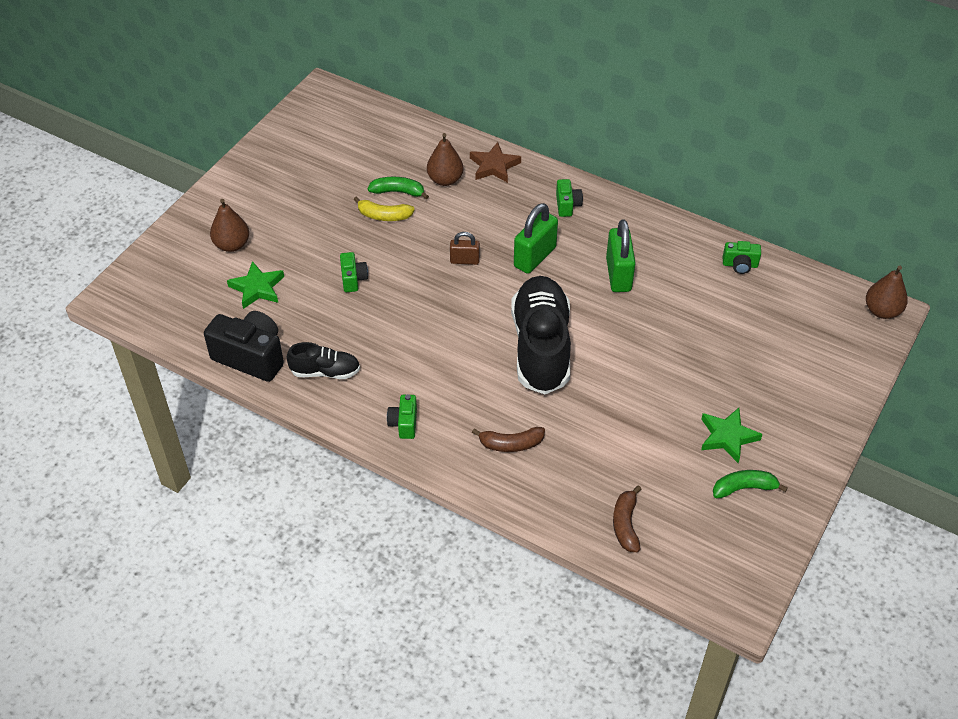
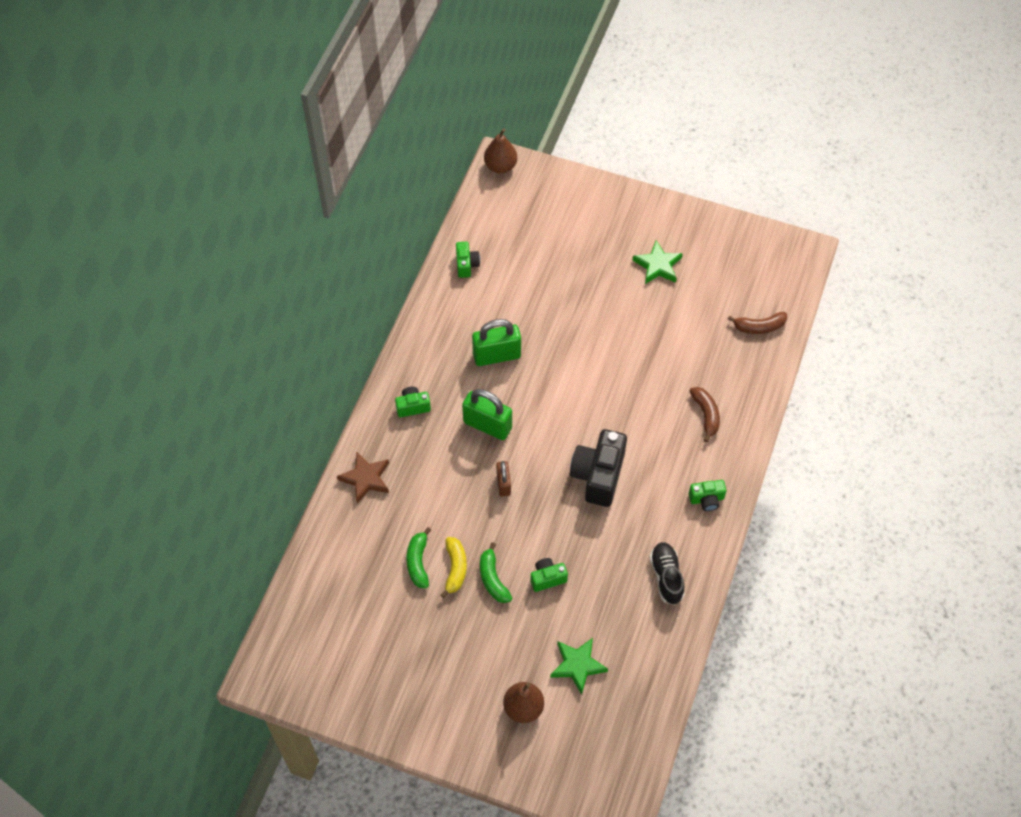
camera: 100 degrees left, 10 degrees up
black camera [204,311,284,382] -> black camera moved to [570,429,627,507]
brown pear [427,133,464,186] -> none
black shoe [511,276,571,394] -> none
green banana [713,470,788,498] -> green banana moved to [480,542,512,603]

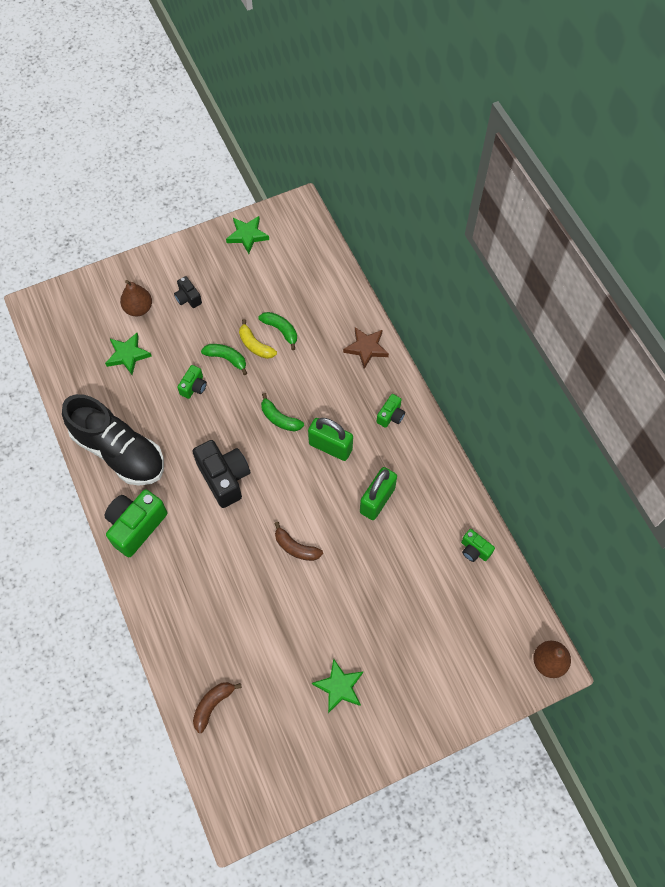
camera: 135 degrees right, 5 degrees up
green padlock [462,389,512,440] -> green padlock turned 45 degrees clockwise [308,418,353,461]
brown padlock [496,461,511,497] -> green banana [261,393,304,432]
black shoe [650,542,684,605] -> black shoe [62,394,164,486], size x2.03
brown banana [689,387,720,442] -> brown banana moved to [274,522,323,561]
green camera [689,480,726,511] -> green camera [105,490,168,557], size x1.93
none -> black camera [174,276,202,308]
none -> green star [226,216,269,254]

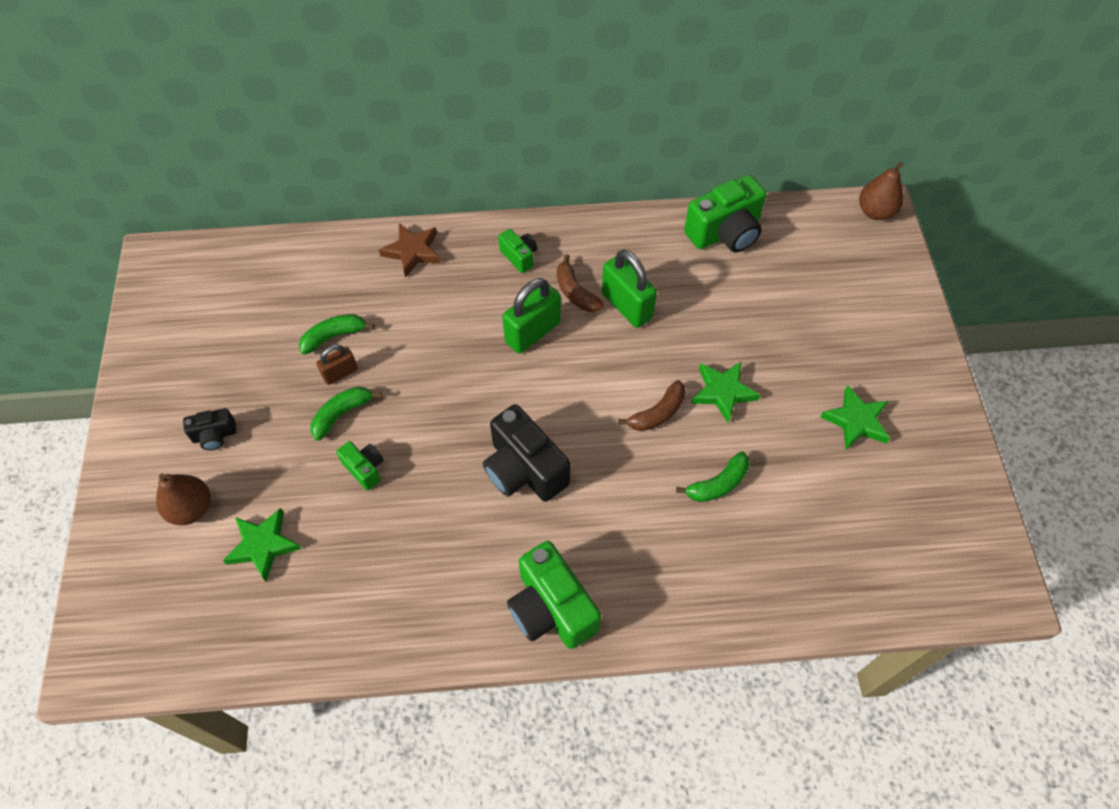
camera: 70 degrees left, 5 degrees down
black shoe [62,394,164,486] -> none
black camera [192,440,250,508] -> black camera turned 120 degrees counterclockwise [483,404,571,502]
brown banana [193,682,242,733] -> brown banana moved to [557,254,604,312]
green star [226,216,269,254] -> green star moved to [691,361,760,423]
yellow banana [239,319,277,359] -> brown padlock [316,344,358,385]
green banana [261,393,304,432] -> green banana moved to [676,451,749,502]
green camera [461,529,495,562] -> green camera [684,175,766,253], size x1.93

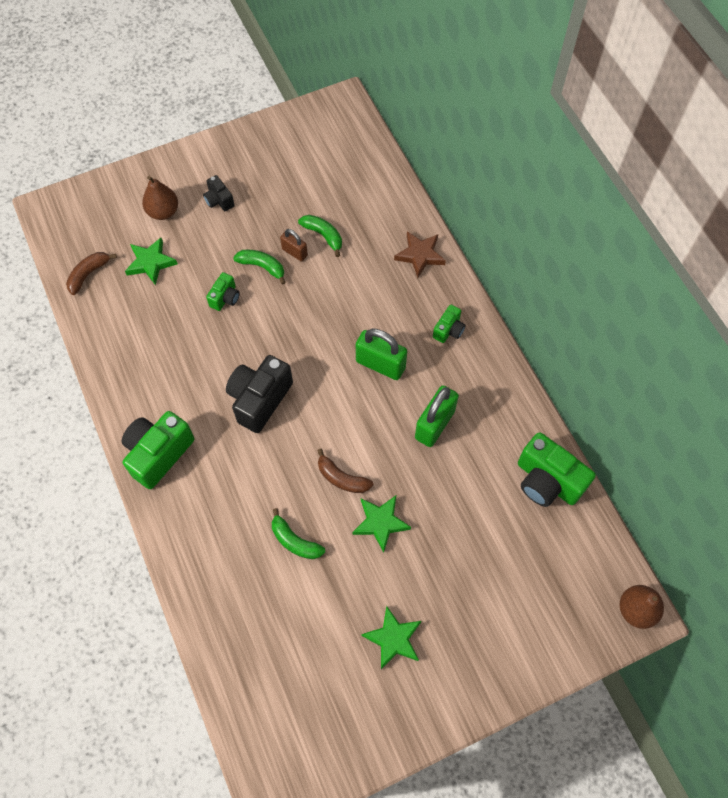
camera: 70 degrees right, 5 degrees up
brown banana [557,254,604,312] -> brown banana moved to [66,252,117,295]

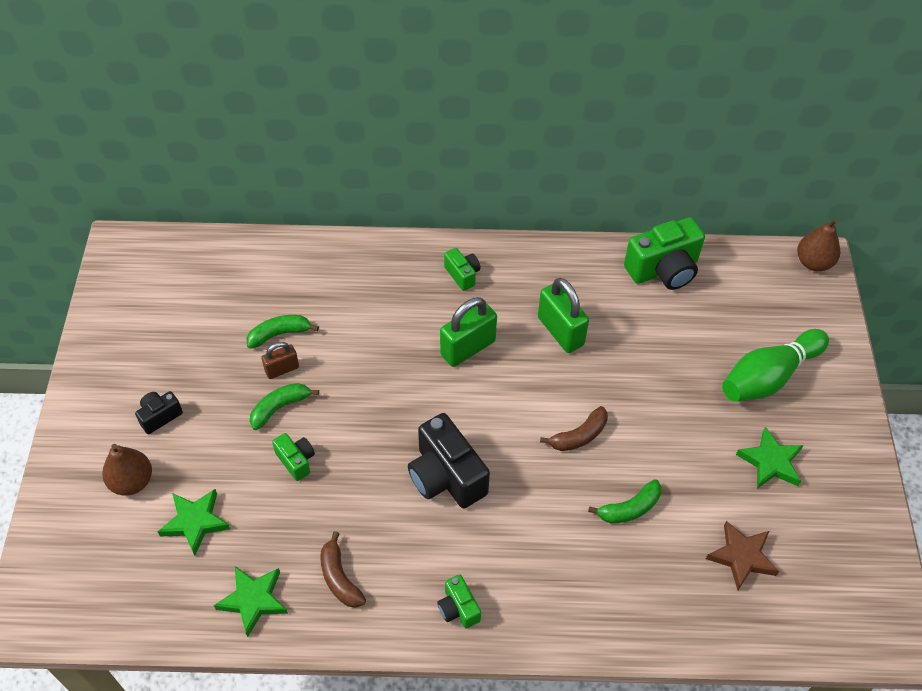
camera: 65 degrees left, 10 degrees down
brown banana [66,252,117,295] -> brown banana moved to [320,531,366,608]
green camera [122,411,194,489] -> green camera [437,574,481,629], size x0.52
black camera [203,175,235,211] -> black camera turned 150 degrees clockwise [135,391,183,434]
green star [352,496,411,553] -> green star moved to [214,566,288,637]
brown star [394,231,446,278] -> brown star moved to [706,521,779,590]
none -> green bowling pin [722,329,829,402]

